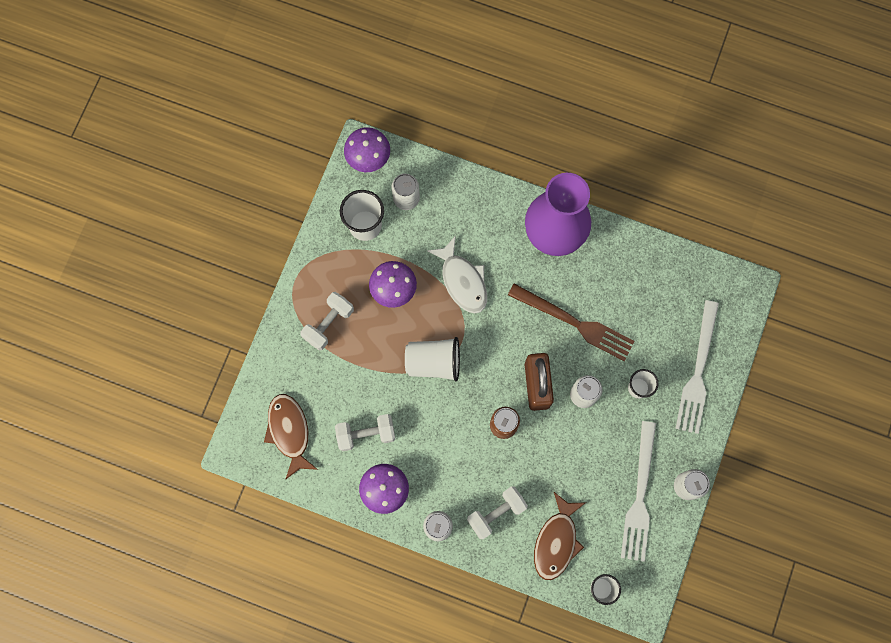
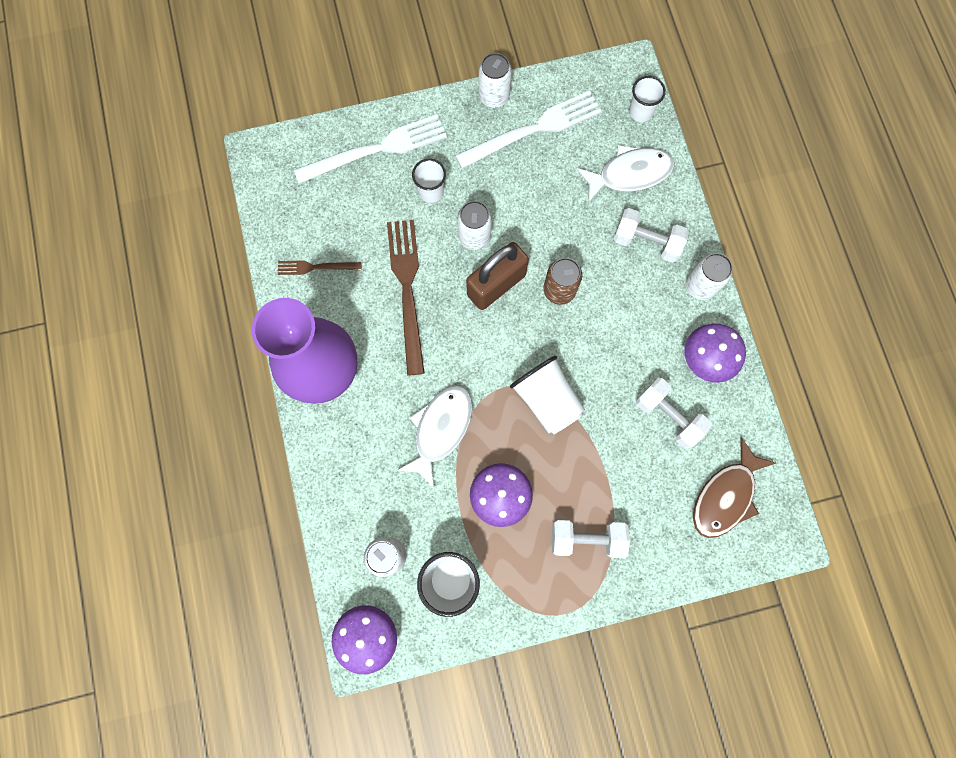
camera: 125 degrees left, 0 degrees up
brown fish [534,492,586,580] -> white fish [576,145,675,203]
none -> brown fork [278,261,361,275]

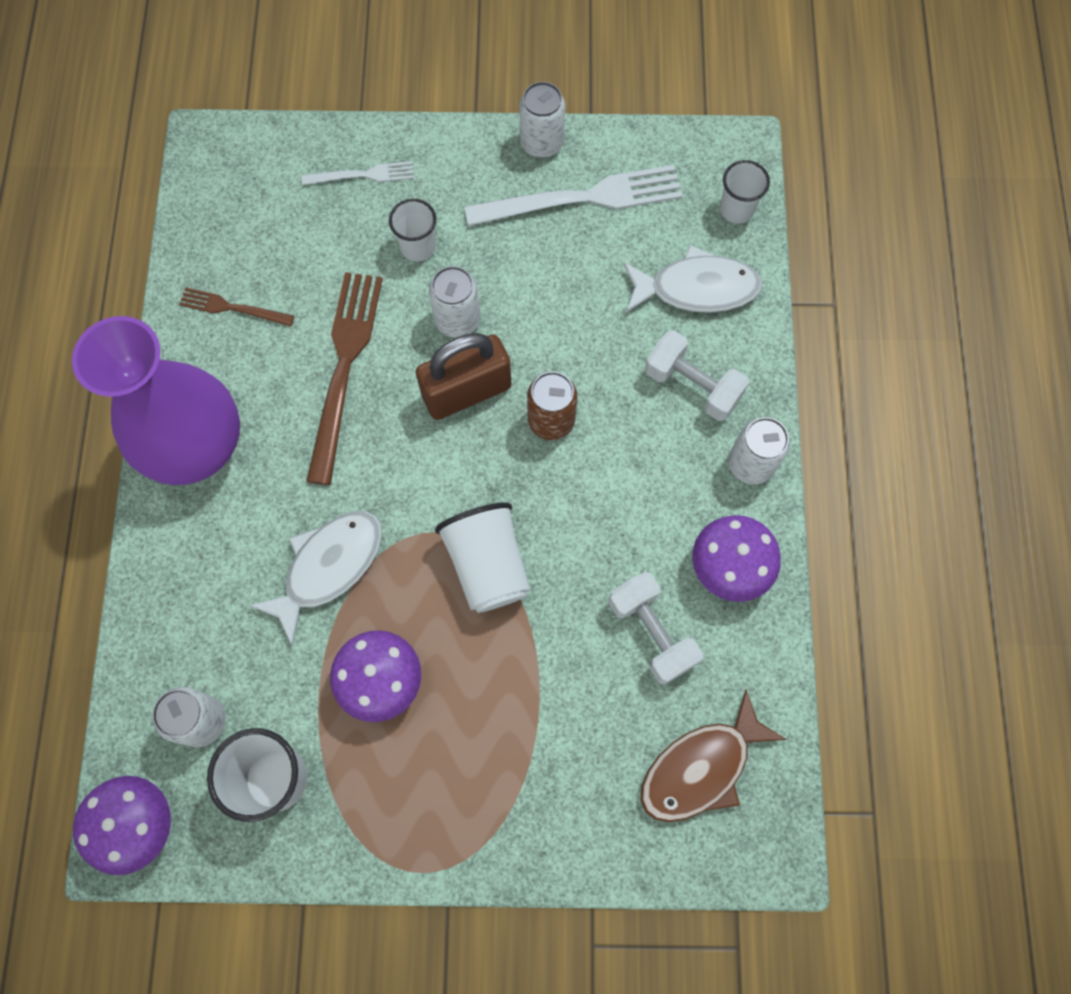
camera: 15 degrees right, 5 degrees down
white fork [294,114,447,184] -> white fork [301,161,414,185], size x0.52
white dumbbell [552,520,630,558] -> none

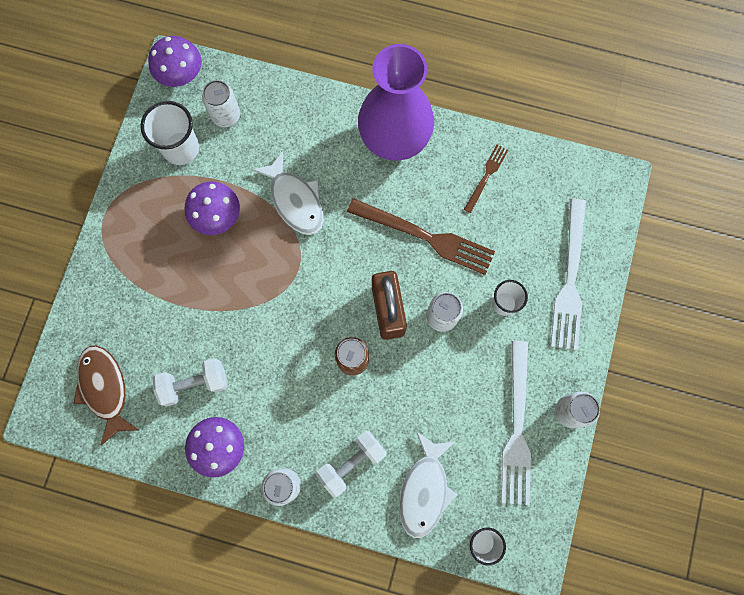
camera: 105 degrees right, 5 degrees up
white fork [301,161,414,185] -> white fork [551,199,586,350], size x1.92
white cup [435,502,530,613] -> none

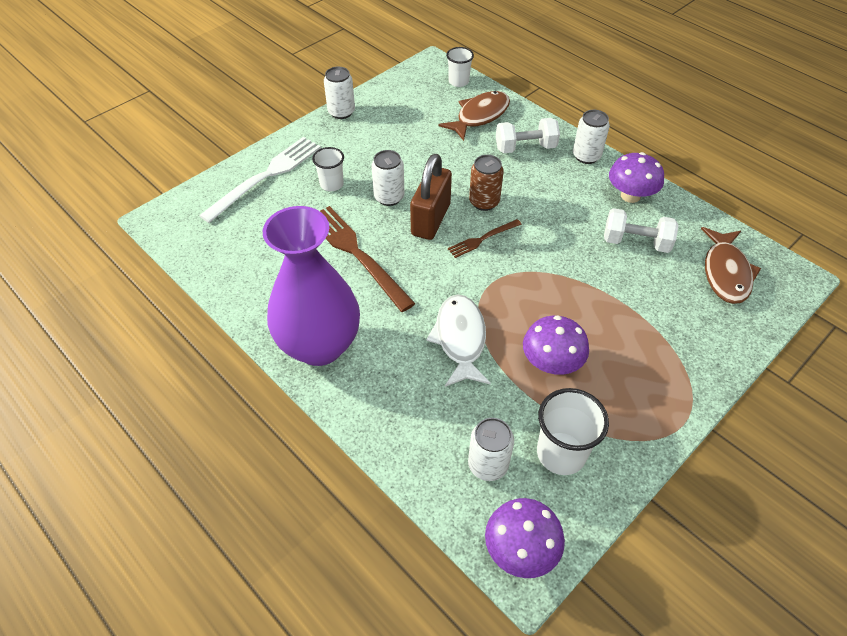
camera: 150 degrees left, 25 degrees down
white fish [399,432,458,538] -> brown fish [438,91,510,141]
brown fork [464,145,508,213] -> brown fork moved to [448,219,522,258]
white fork [501,341,531,505] -> none

